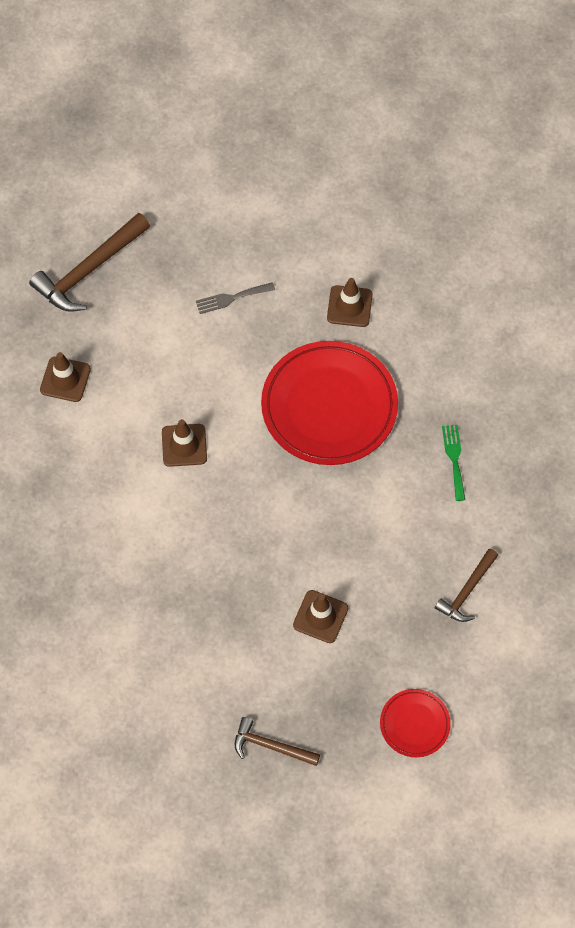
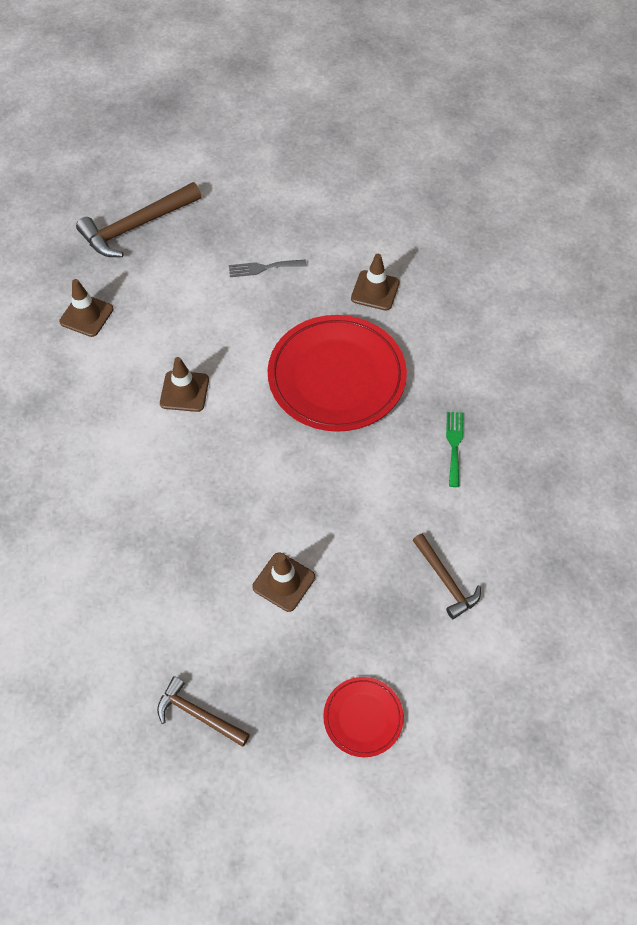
camera: 10 degrees right, 5 degrees down
brown hammer [435,548,498,622] -> brown hammer turned 75 degrees counterclockwise [413,533,481,619]

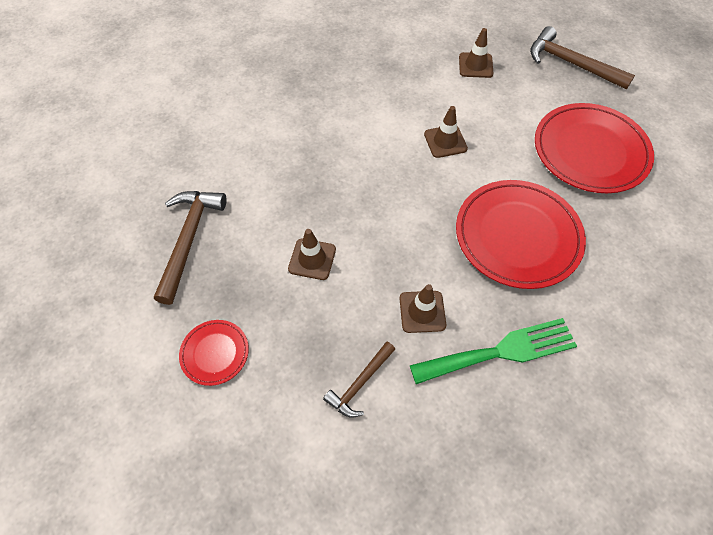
camera: 70 degrees right, 0 degrees up
brown hammer [157,676,250,747] -> brown hammer [154,191,226,305], size x1.68
grey fork [229,259,307,277] -> red plate [535,103,654,193]
brown traffic cone [351,254,400,311] -> brown traffic cone moved to [400,284,446,333]
green fork [446,412,463,487] -> green fork [410,318,577,384], size x1.98

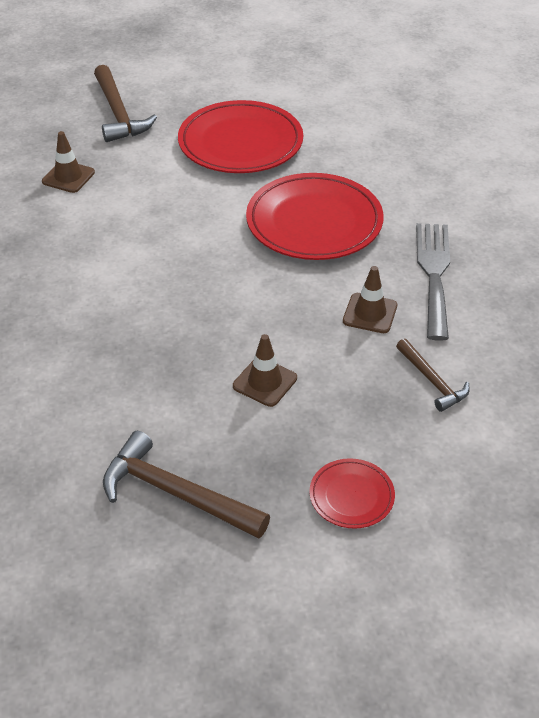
camera: 70 degrees left, 15 degrees down
green fork [410,318,577,384] -> grey fork [416,223,450,341]
brown traffic cone [424,106,468,158] -> none
brown hammer [530,26,635,90] -> brown hammer turned 75 degrees counterclockwise [94,65,157,142]

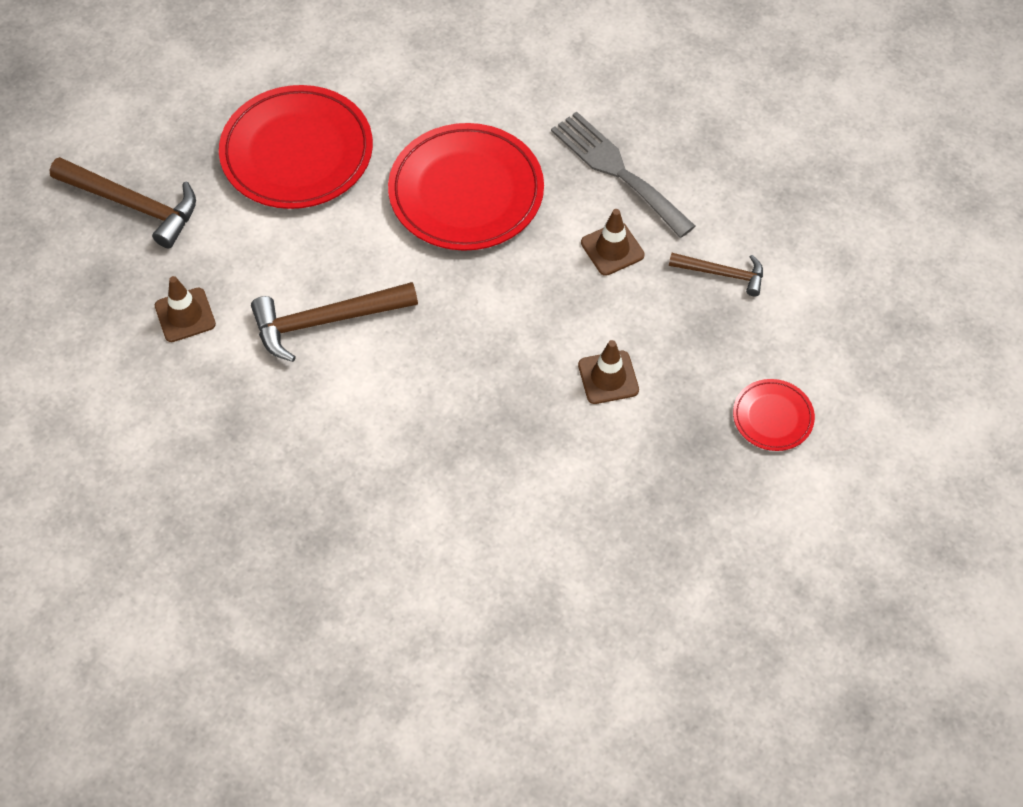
camera: 45 degrees left, 15 degrees up
brown hammer [103,431,270,539] -> brown hammer moved to [251,282,418,362]

